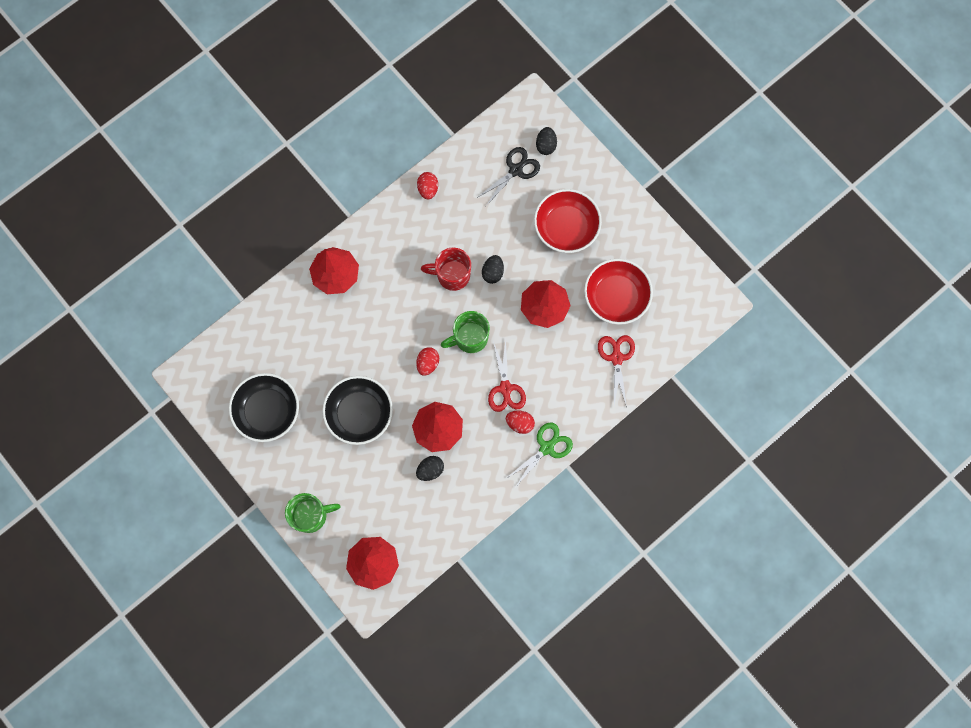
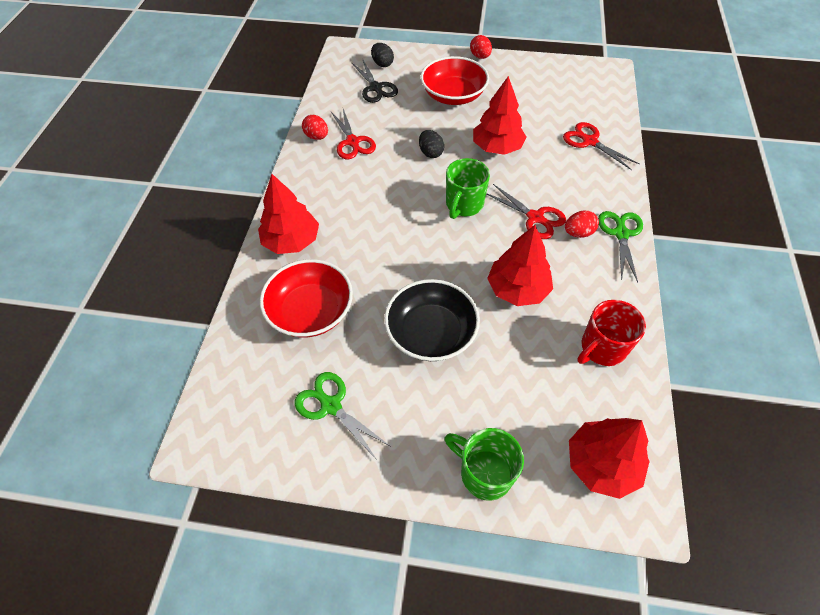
camera: 40 degrees left, 20 degrees down
black bowl [229,373,299,442] -> green scissors [295,372,391,460]
green mug [285,493,341,533] -> green mug turned 90 degrees counterclockwise [445,428,524,501]
red egg [416,347,439,376] -> red egg moved to [470,35,492,59]
black egg [416,456,444,481] -> none
red mug [421,248,471,291] -> red mug moved to [577,300,646,366]
black scissors [477,147,540,206] -> black scissors turned 150 degrees clockwise [352,60,398,103]
red bowl [584,259,653,325] -> red bowl moved to [260,259,353,337]
none -> red scissors [331,109,376,159]

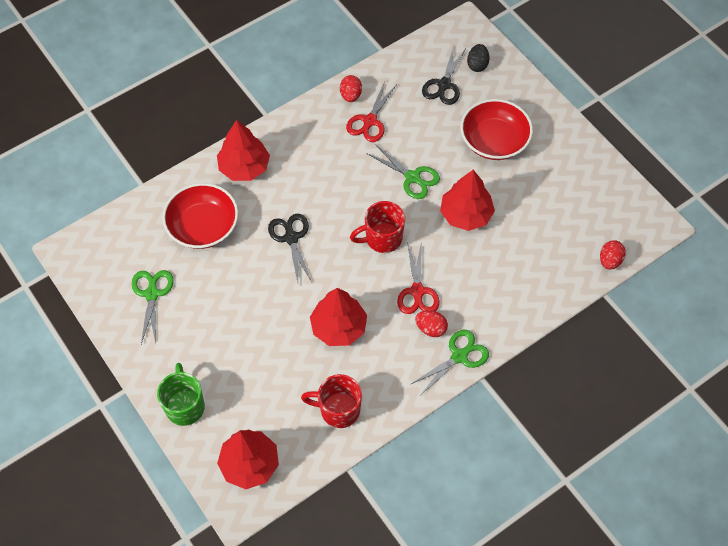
camera: 45 degrees right, 5 degrees up
black bowl [384,279,480,361] -> none
black egg [419,130,444,158] -> green scissors [367,144,440,199]
green mug [446,158,490,219] -> red mug [350,201,405,253]
red egg [470,35,492,59] -> red egg moved to [600,240,626,270]
red scissors [563,122,639,170] -> none
none -> black scissors [268,214,312,282]

